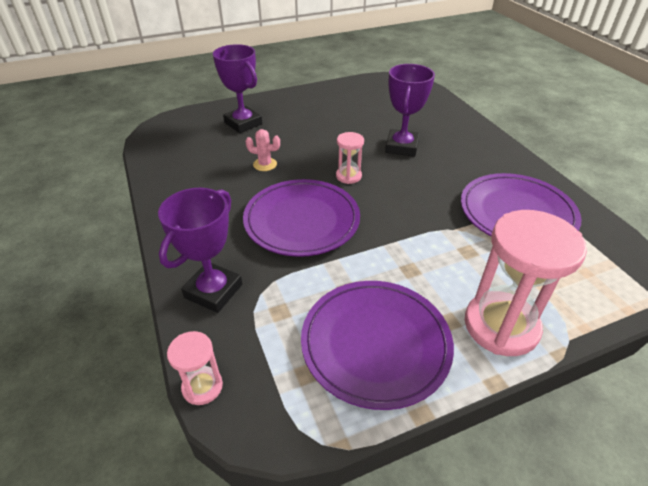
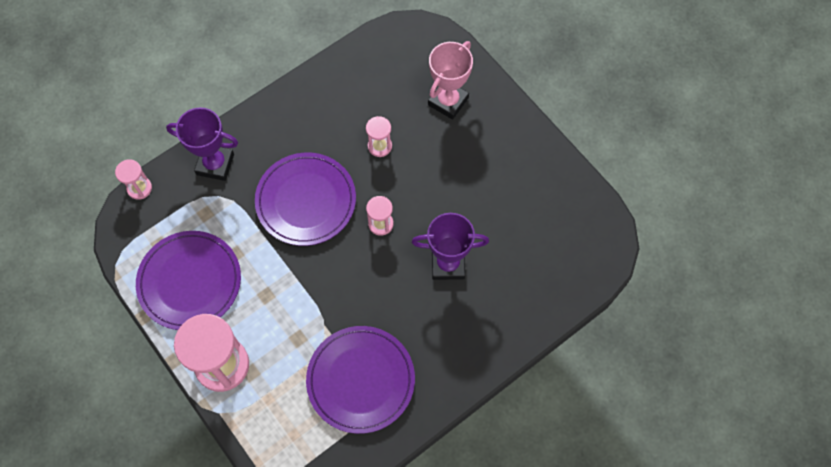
camera: 75 degrees right, 25 degrees up
purple trophy [213,44,262,133] -> pink trophy [428,41,473,120]
pink cactus [245,129,280,171] -> pink hourglass [366,116,392,157]

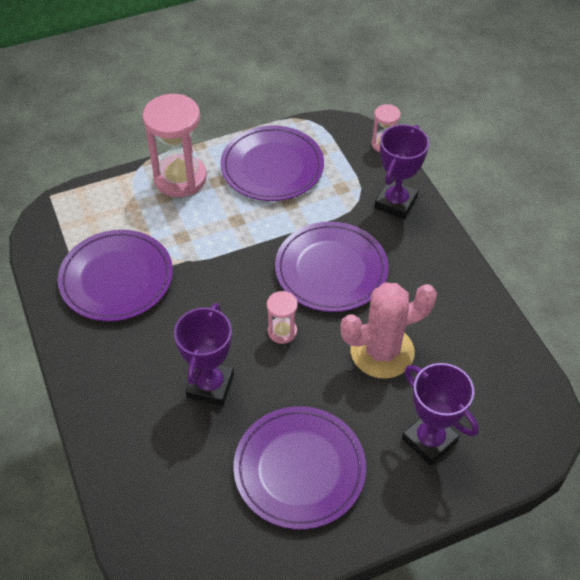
camera: 105 degrees right, 15 degrees down
pink hourglass [366,116,392,157] -> pink cactus [340,282,437,379]
pink trophy [428,41,473,120] -> purple trophy [402,363,479,466]
none -> purple plate [233,406,366,530]

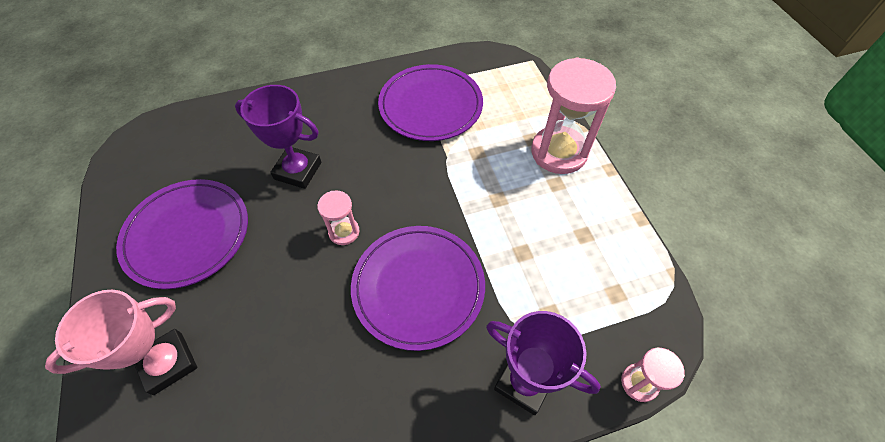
camera: 95 degrees right, 5 degrees up
purple plate [220,126,324,201] -> none
pink cactus [340,282,437,379] -> none
purple trophy [402,363,479,466] -> pink trophy [45,290,197,395]

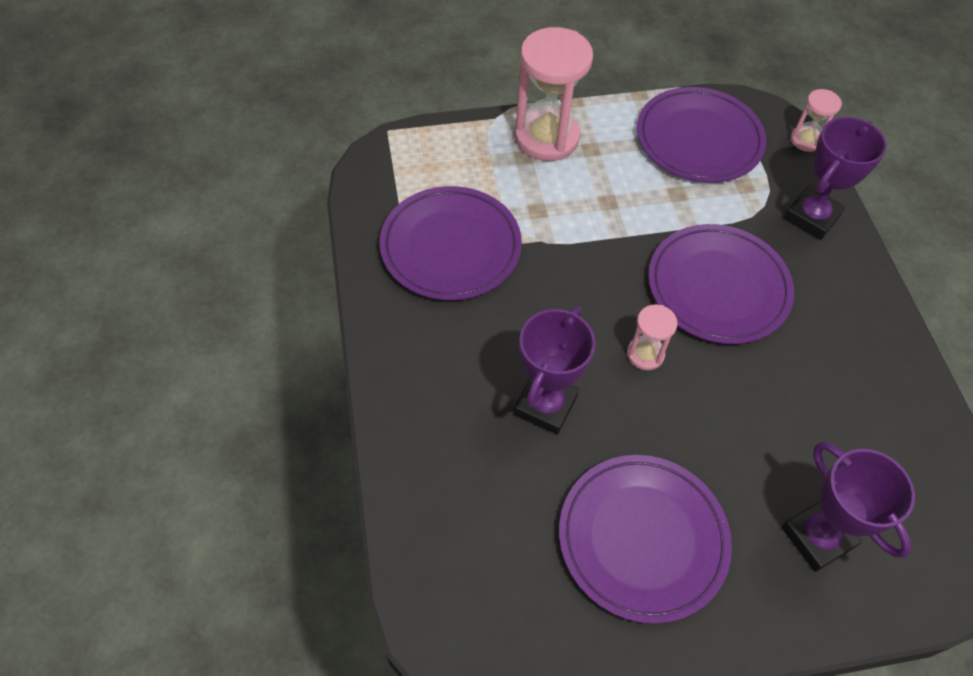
camera: 85 degrees left, 0 degrees up
pink trophy [45,290,197,395] -> purple trophy [781,442,915,572]
none -> purple plate [637,87,766,182]

